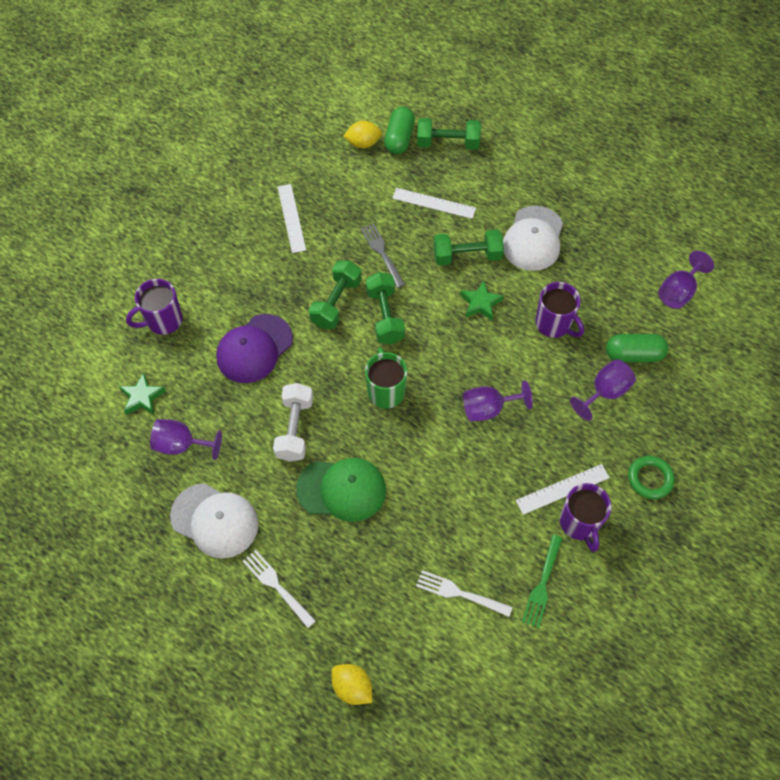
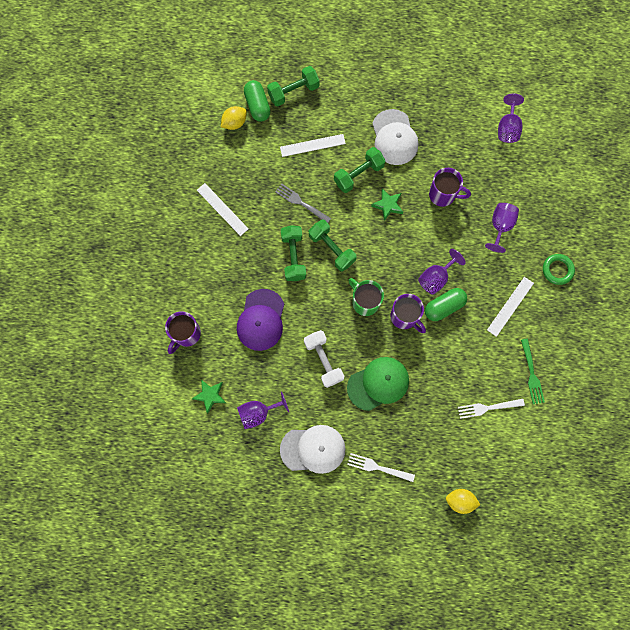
camera: 30 degrees left, 15 degrees up
purple mug [560,483,612,552] -> purple mug moved to [390,294,426,333]
green capsule [606,334,669,362] -> green capsule moved to [425,288,467,321]

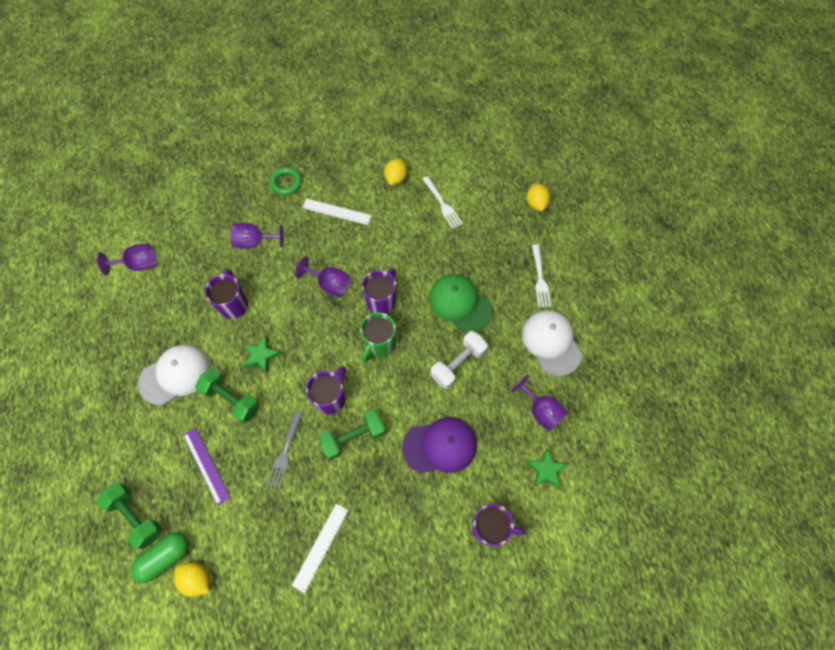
camera: 110 degrees left, 10 degrees down
white ruler [280,134,346,157] -> purple ruler [183,427,231,506]
green dumbbell [309,220,357,272] -> purple mug [306,367,346,414]
green capsule [425,288,467,321] -> none
green fork [521,339,545,404] -> yellow lemon [384,158,407,186]

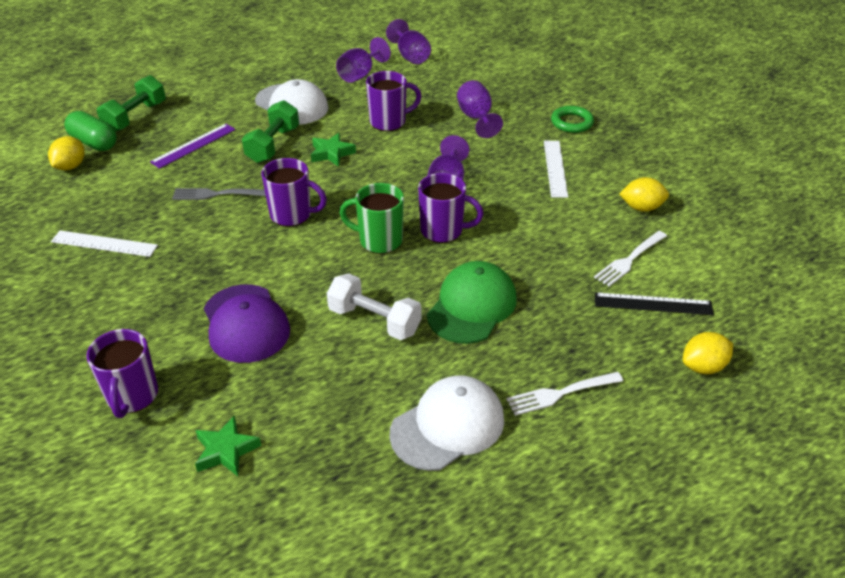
camera: 75 degrees right, 25 degrees down
green dumbbell [318,409,386,460] -> none
purple goblet [511,375,568,431] -> purple goblet moved to [336,37,391,83]
none -> black ruler [595,292,714,315]

